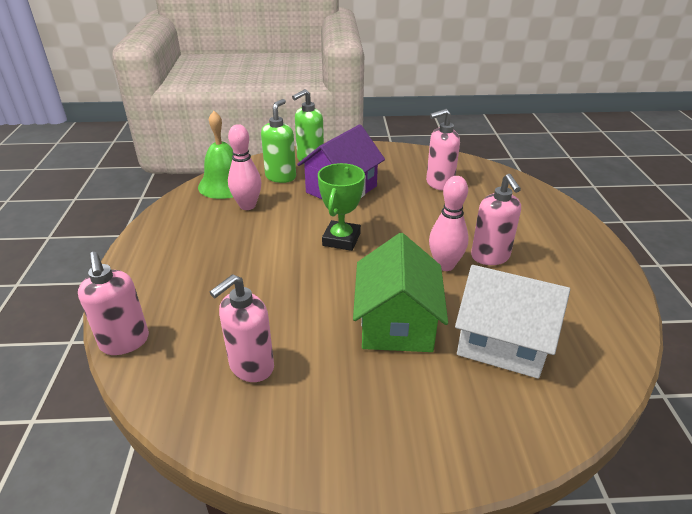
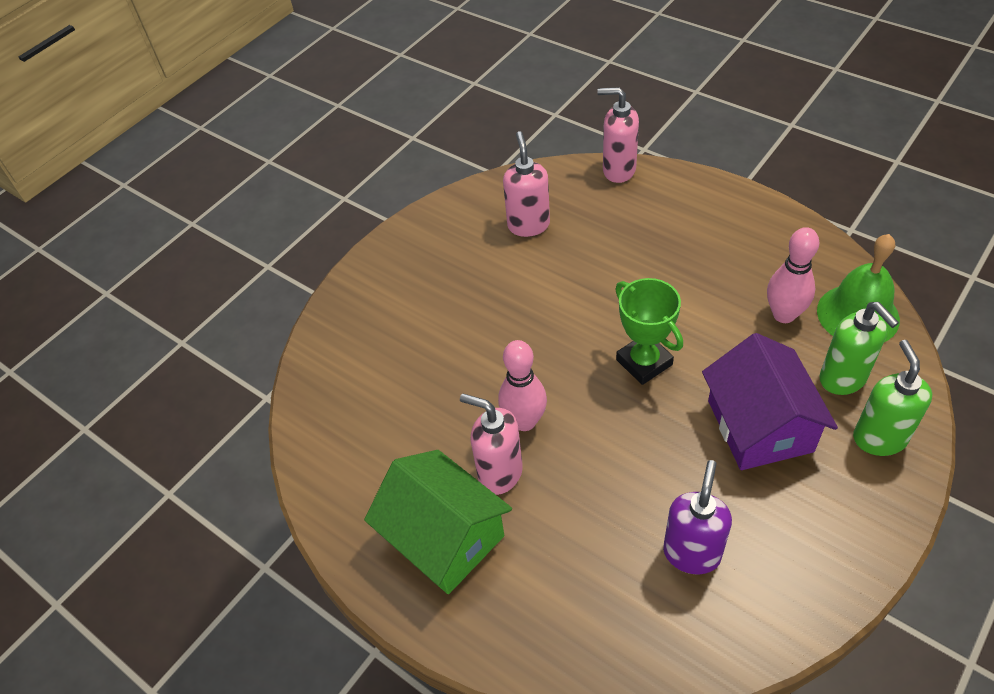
camera: 135 degrees right, 15 degrees up
green house [353,233,448,352] -> green house moved to [364,450,512,594]
pink soap dispenser [426,109,460,191] -> purple soap dispenser [663,460,732,574]
white house [455,265,570,379] -> none

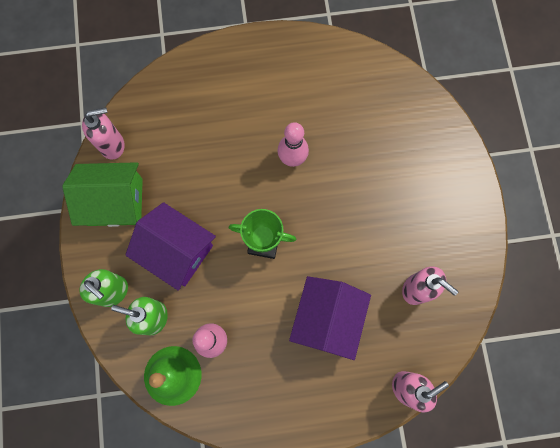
camera: 130 degrees right, 25 degrees up
green house [364,450,512,594] -> green house moved to [62,162,143,227]
pink soap dispenser [460,394,523,495] -> pink soap dispenser moved to [82,107,125,160]
purple soap dispenser [663,460,732,574] -> none
none -> purple house [289,276,371,360]

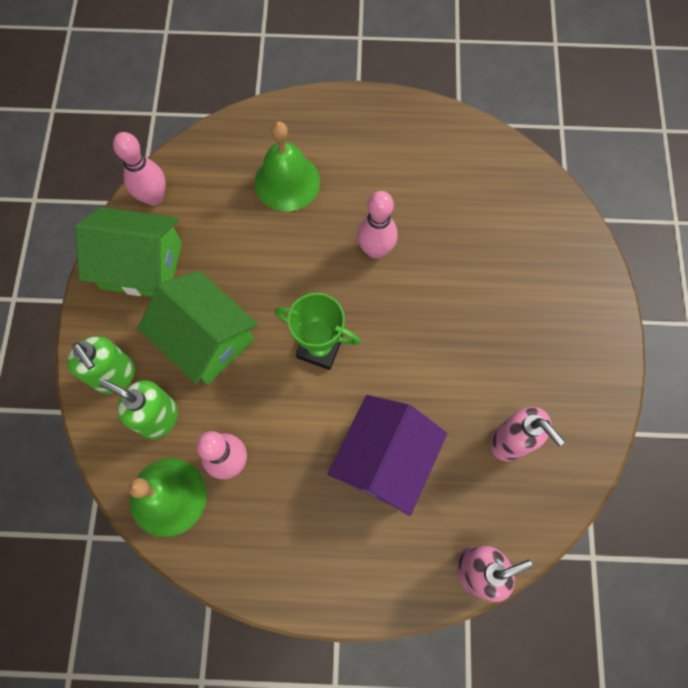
camera: 10 degrees right, 5 degrees down
pink soap dispenser [82,107,125,160] -> pink bowling pin [113,132,166,206]
purple house [125,202,216,291] -> green house [138,271,258,385]
none -> green bell [254,121,320,211]

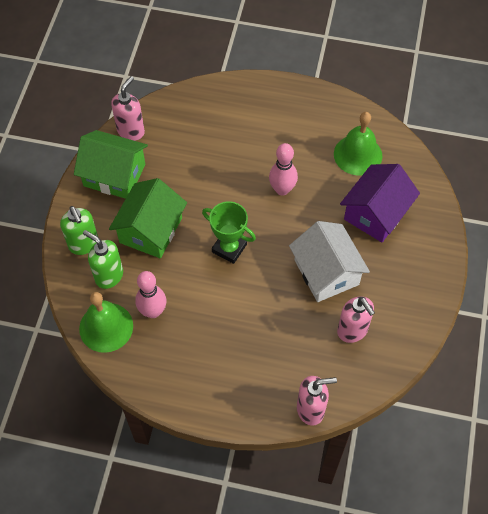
camera: 10 degrees right, 10 degrees down
pink bowling pin [113,132,166,206] -> pink soap dispenser [111,76,145,141]
green house [138,271,258,385] -> green house turned 60 degrees clockwise [109,178,187,258]
green bell [254,121,320,211] -> green bell moved to [334,112,382,176]
purple house [328,395,447,516] -> purple house moved to [340,164,420,242]
none -> white house [289,221,370,302]

